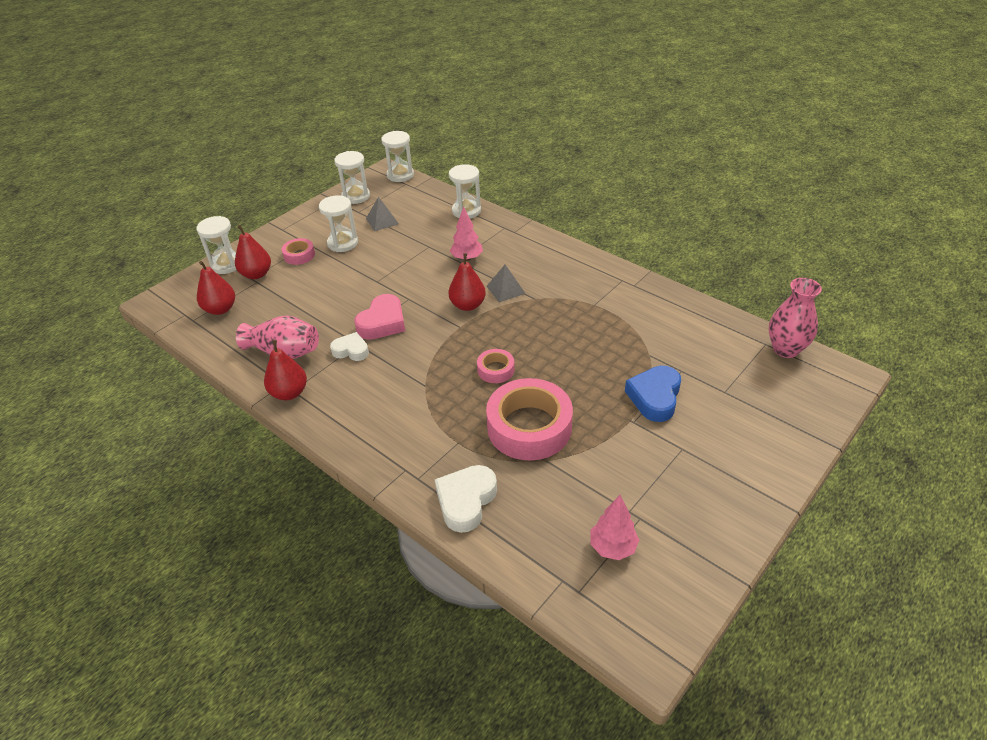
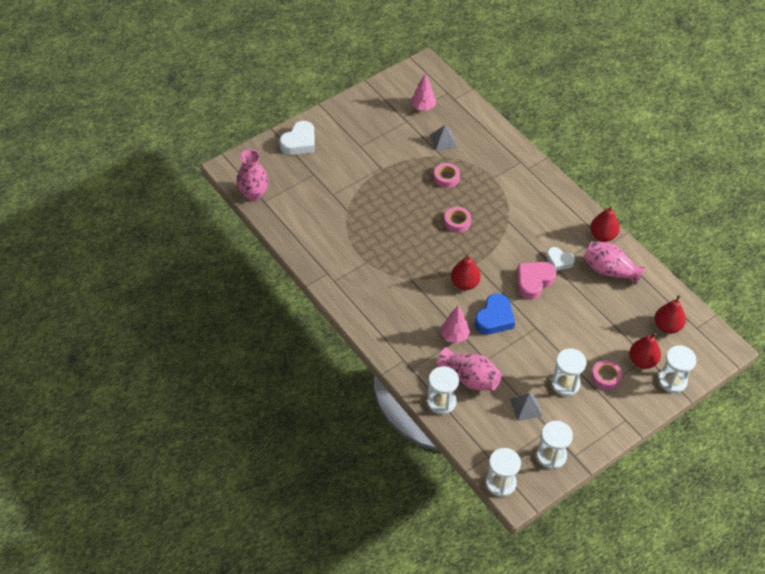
camera: 170 degrees left, 10 degrees up
white heart [435,465,497,533] -> white heart moved to [279,121,315,155]
pink tape [486,378,573,460] -> pink tape [434,163,460,188], size x0.47
grey pyramid [487,265,526,302] -> grey pyramid moved to [430,125,457,151]
blue heart [625,366,681,422] -> blue heart moved to [474,293,515,335]
none -> pink vase [437,347,502,390]

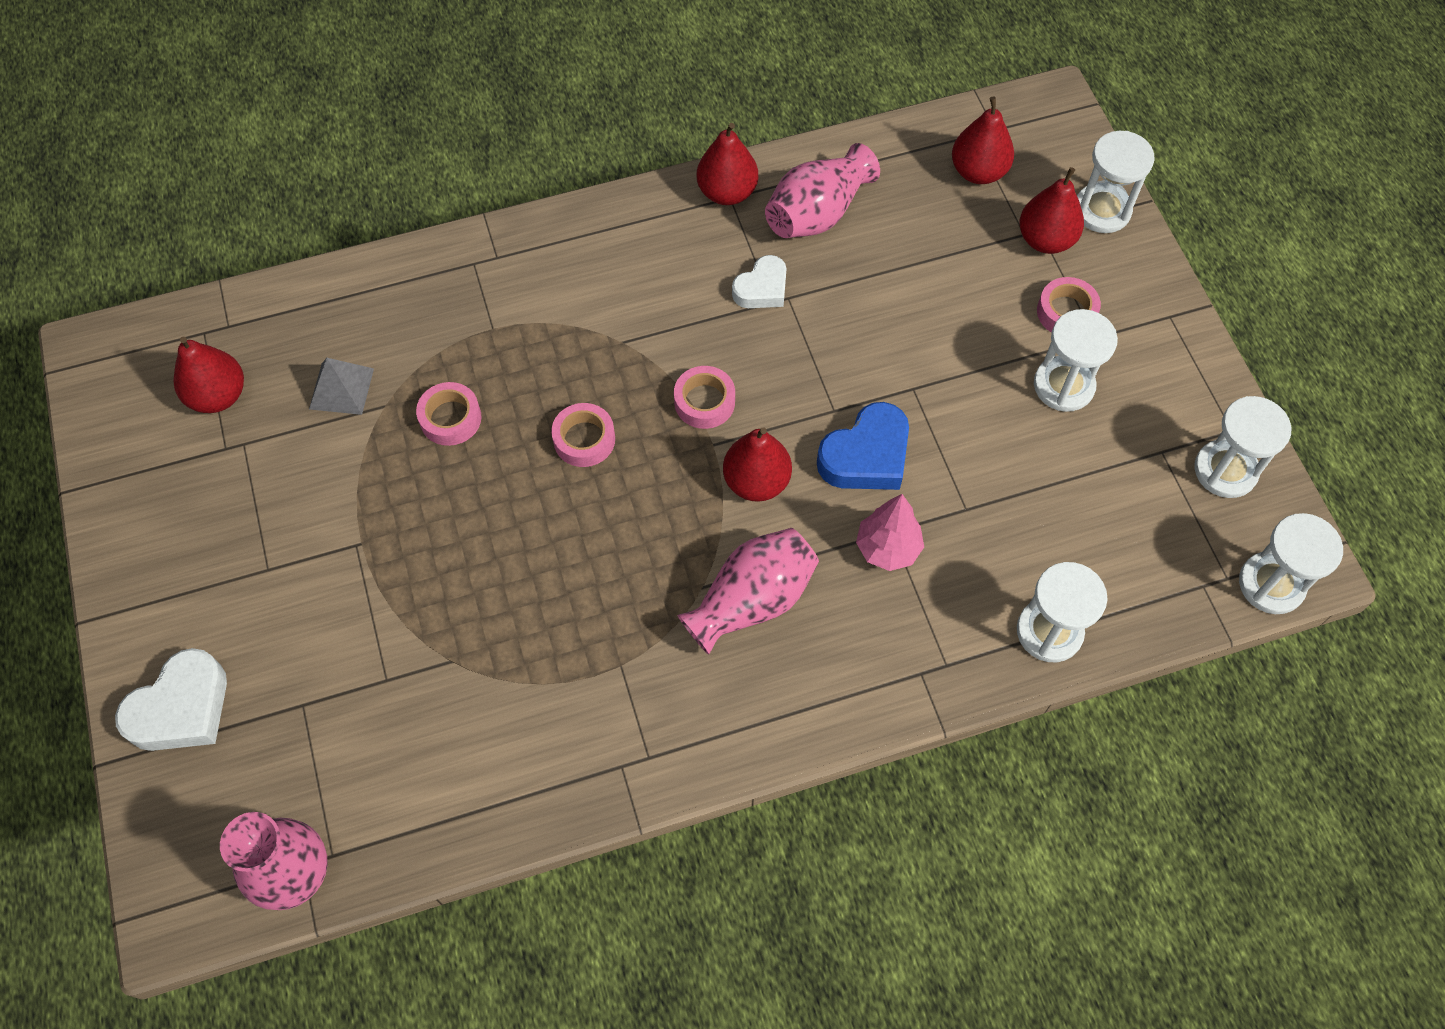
camera: 70 degrees left, 10 degrees up
white heart [279,121,315,155] -> white heart turned 75 degrees clockwise [115,648,227,751]
pink tree [411,74,437,111] -> red pear [173,336,244,413]
pink vase [437,347,502,390] -> pink vase moved to [677,528,819,655]
blue heart [474,293,515,335] -> blue heart turned 90 degrees clockwise [817,402,909,490]
grey pyramid [510,393,542,421] -> none
pink heart [517,262,556,300] -> none
none -> pink tape [674,366,735,429]

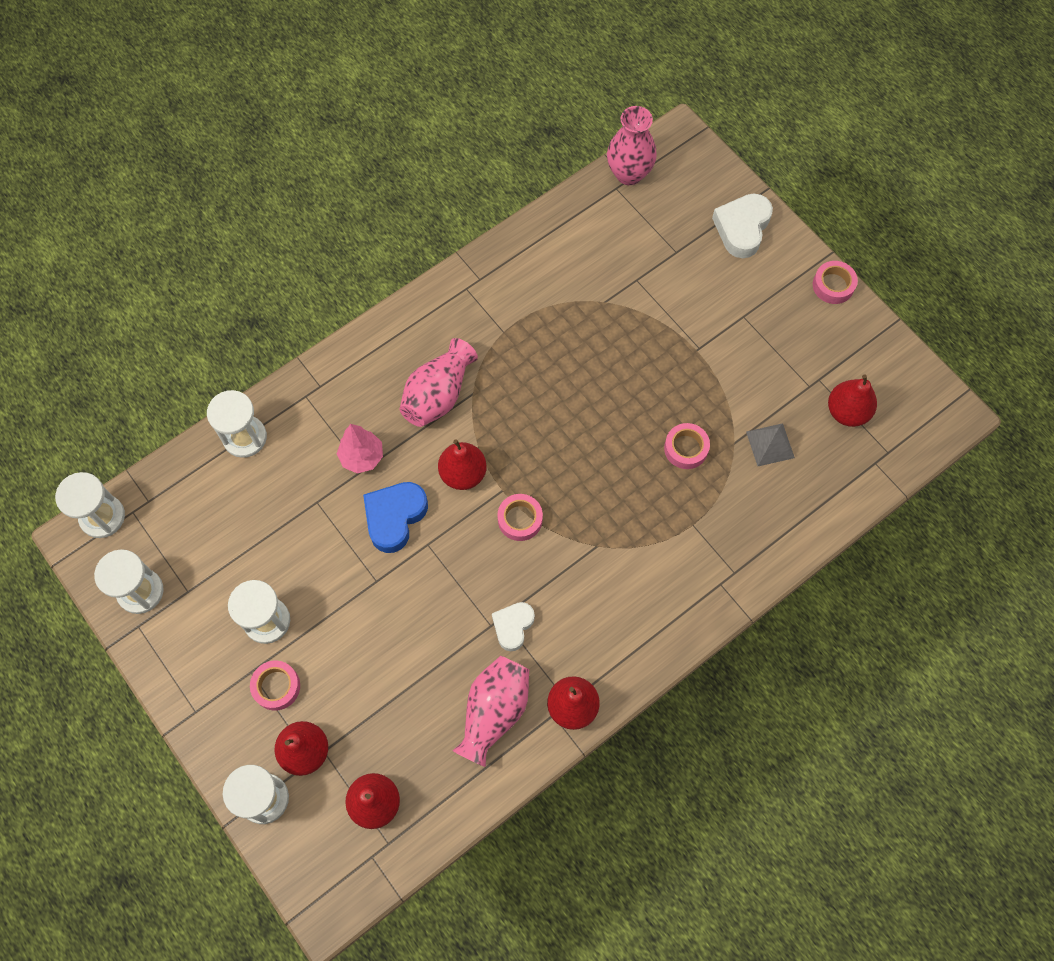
camera: 160 degrees right, 5 degrees up
pink tape [551,403,615,467] -> pink tape moved to [813,261,858,304]

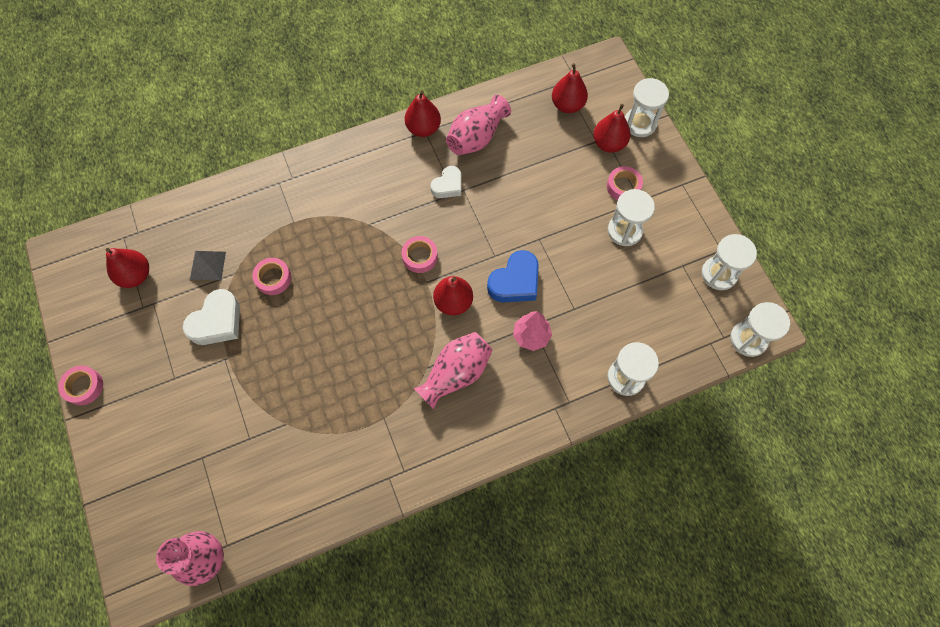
camera: 165 degrees left, 0 degrees up
white heart [712,194,773,258] -> white heart moved to [183,289,240,345]

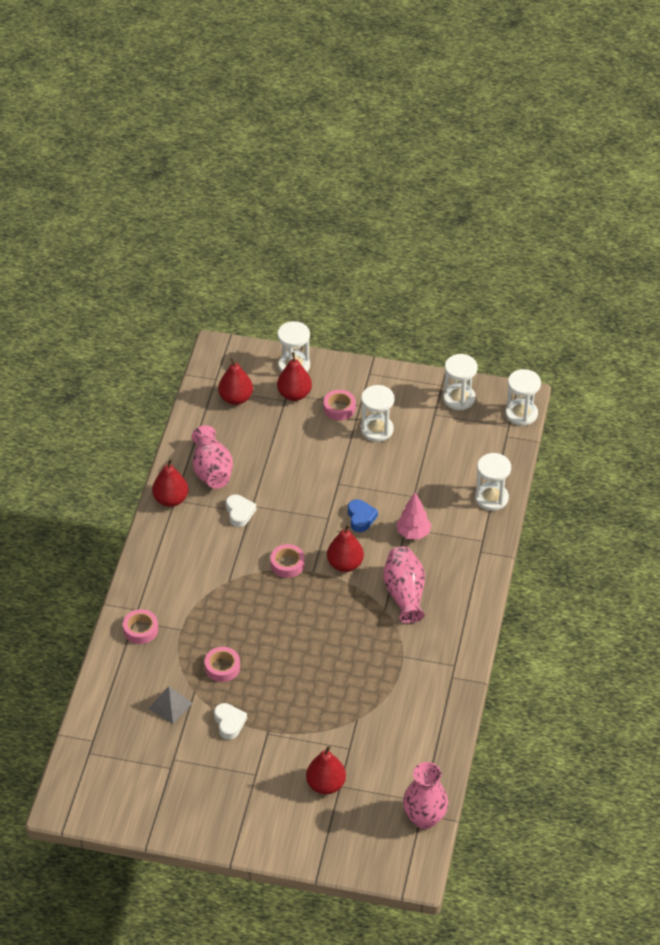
camera: 55 degrees left, 20 degrees down
pink tape [58,365,103,405] -> pink tape moved to [123,609,158,644]
red pear [106,248,149,288] -> red pear moved to [306,746,346,794]
white heart [183,289,240,345] -> white heart [214,703,247,740], size x0.65
blue heart [487,250,539,302] -> blue heart [348,499,378,532], size x0.65

